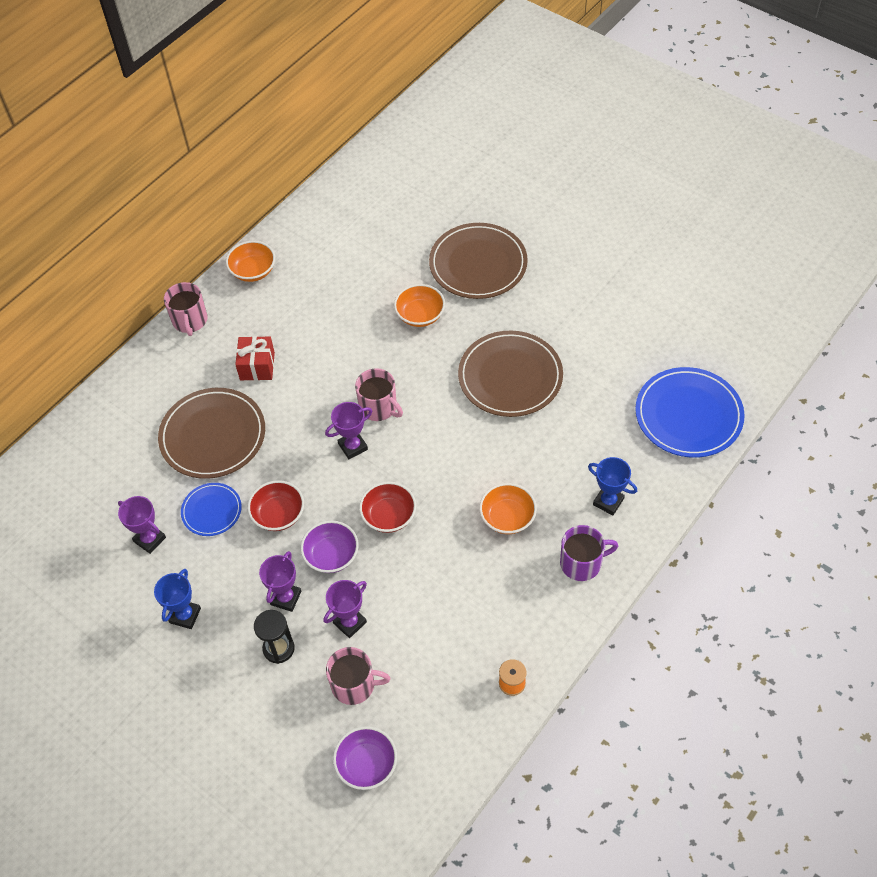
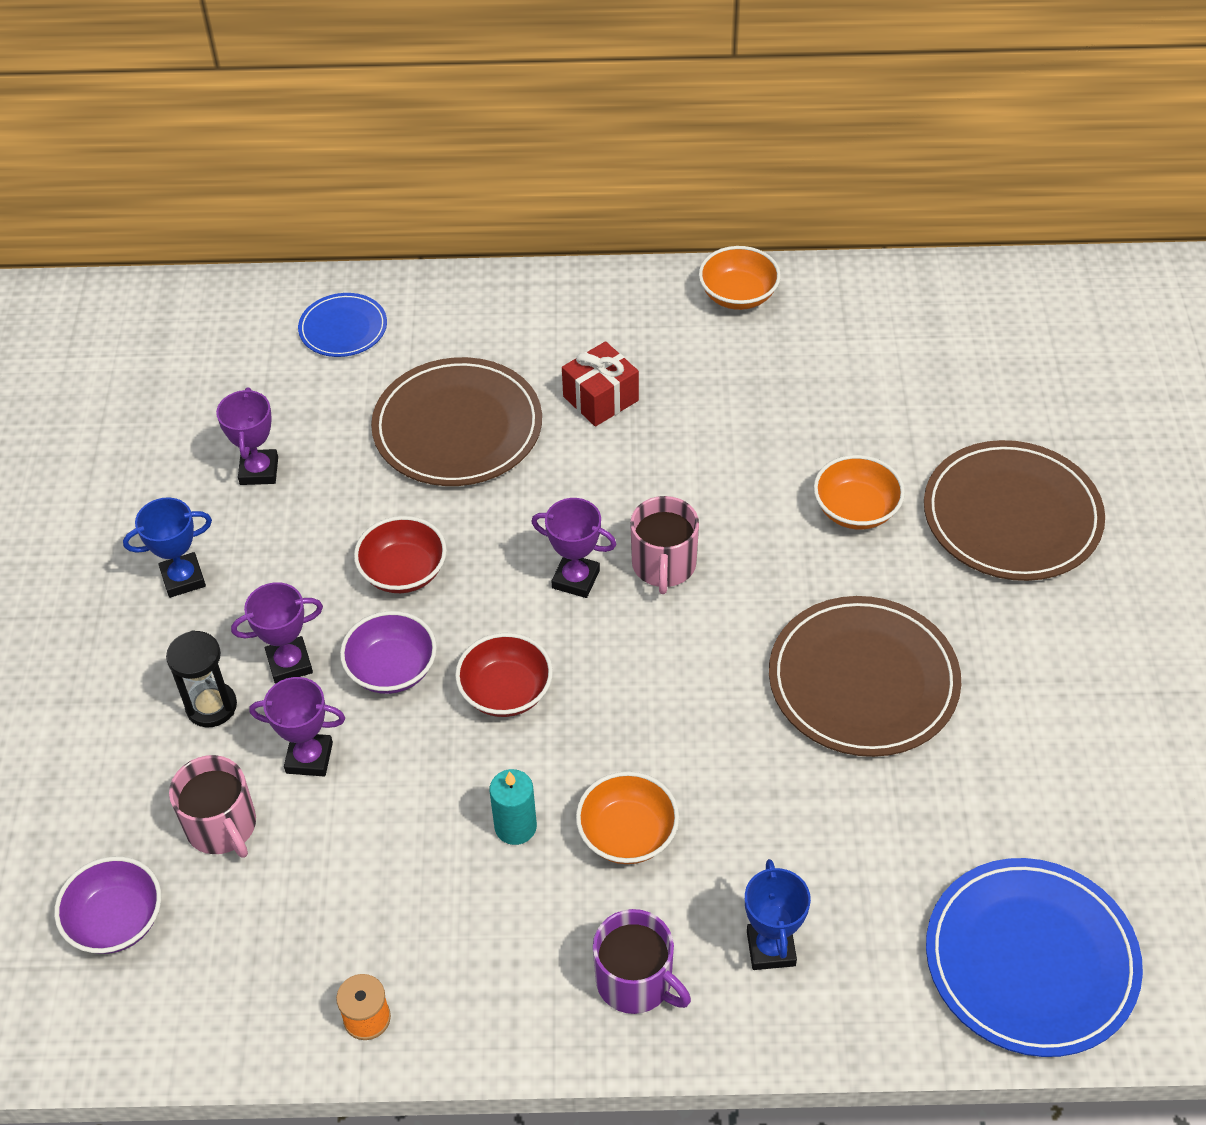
camera: 50 degrees right, 5 degrees down
pink mug [164,282,208,336] -> none
blue plate [181,483,242,536] -> blue plate moved to [298,293,387,357]
none -> turquoise candle [490,769,537,845]

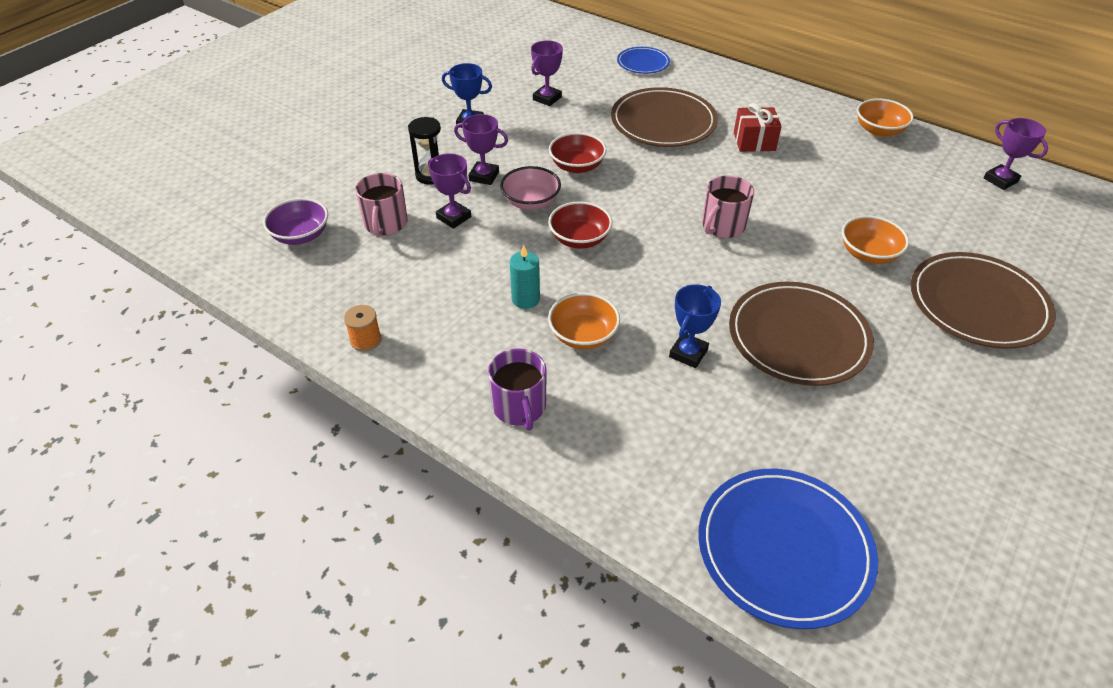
camera: 35 degrees right, 5 degrees down
purple bowl [340,611,437,694] -> pink bowl [500,166,561,210]
purple trophy [531,498,617,598] -> purple trophy moved to [984,118,1048,190]
blue trophy [745,859,811,970] -> blue trophy moved to [669,284,721,368]

